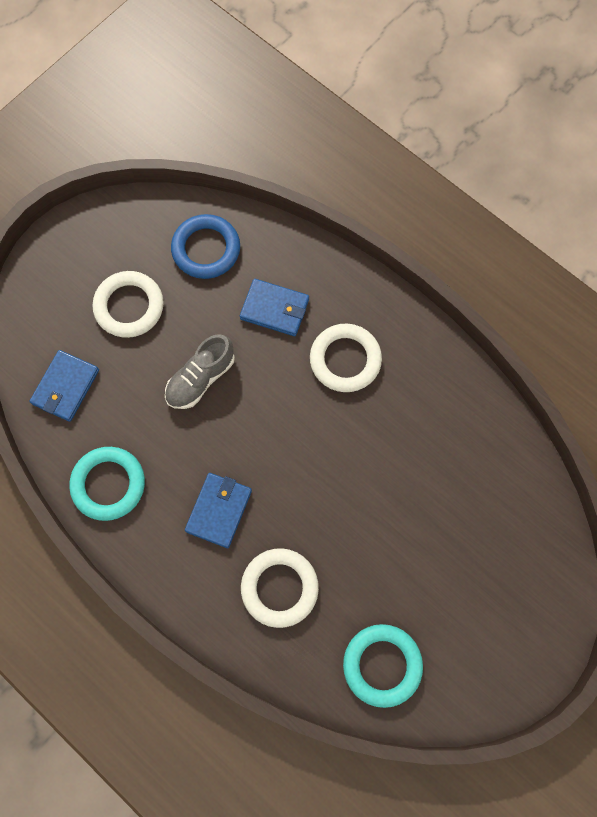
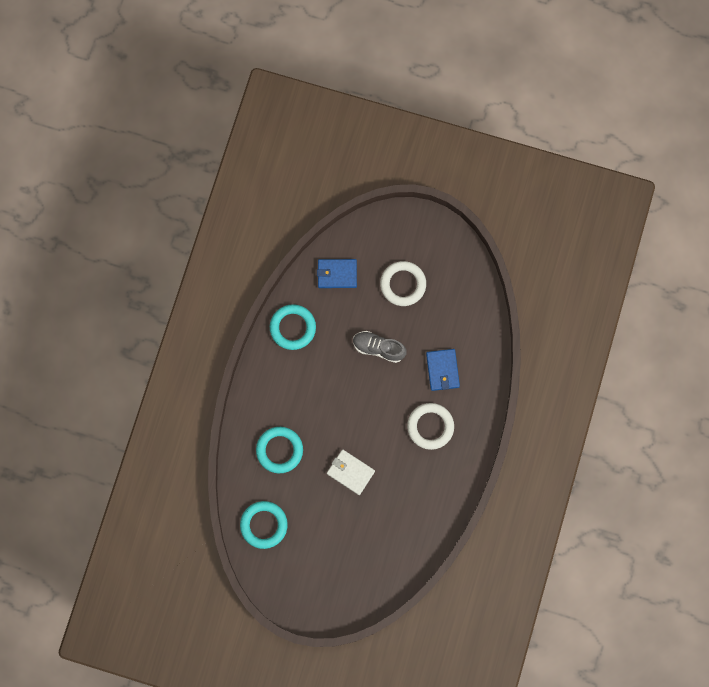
camera: 65 degrees right, 5 degrees up
blue ring [171,214,240,279] -> none
blue wallet [185,473,252,548] -> none
white ring [241,548,319,628] -> turquoise ring [256,427,303,473]
none -> white wallet [327,449,375,495]

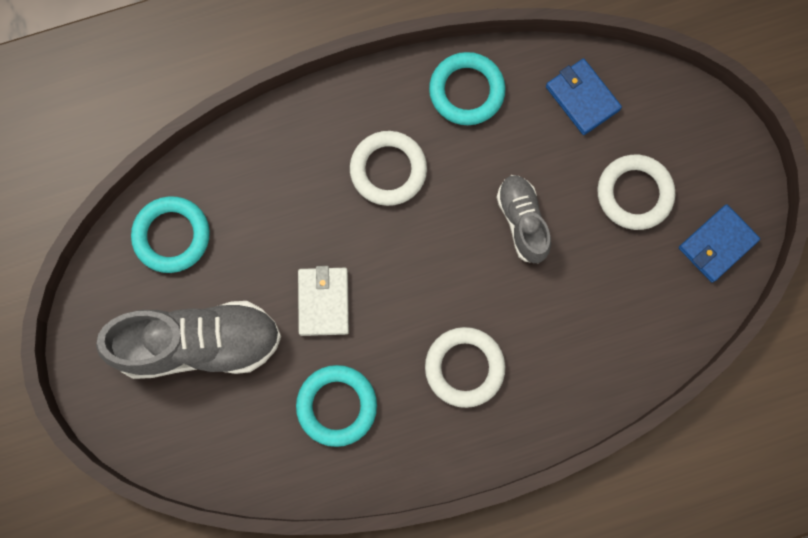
camera: 55 degrees right, 0 degrees up
turquoise ring [256,427,303,473] -> turquoise ring moved to [296,365,377,447]
blue wallet [426,349,460,391] -> blue wallet moved to [679,204,760,283]
none -> grey shoe [96,301,281,379]
none -> white ring [350,131,427,206]

